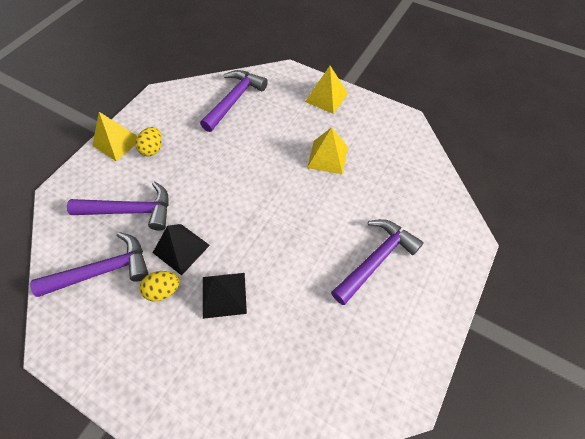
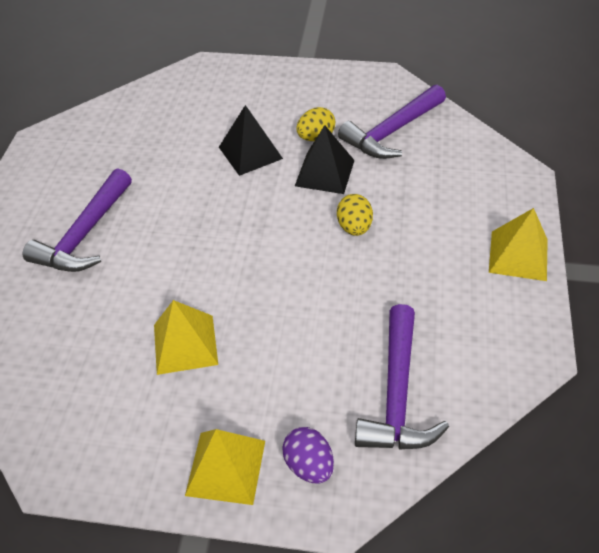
camera: 160 degrees right, 10 degrees down
purple hammer [67,181,169,231] -> none
yellow egg [135,127,162,157] -> yellow egg moved to [337,194,373,236]
none -> purple egg [282,427,334,484]

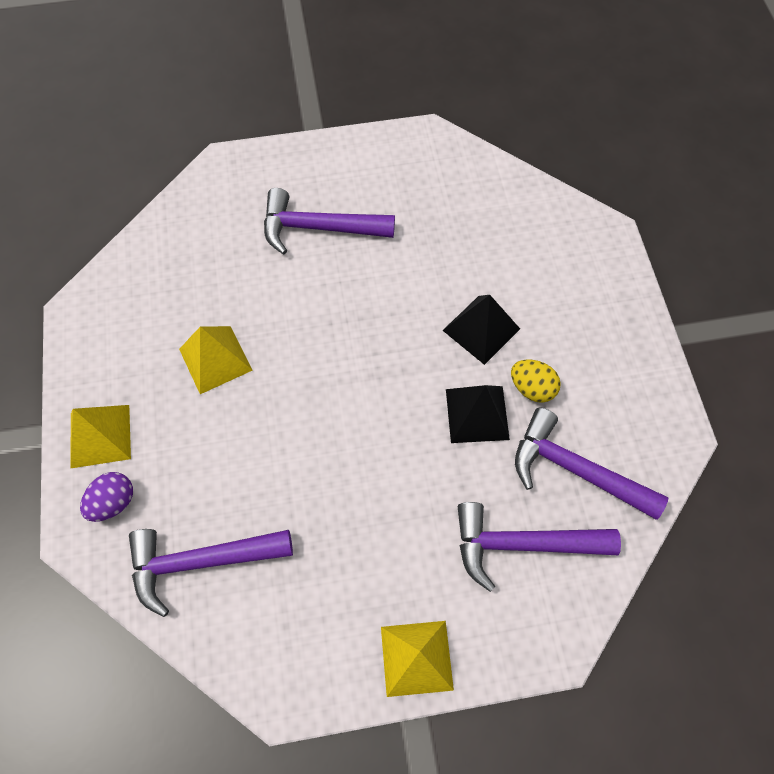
camera: 70 degrees right, 15 degrees up
yellow egg [337,194,373,236] -> none
none -> purple hammer [458,502,621,592]

